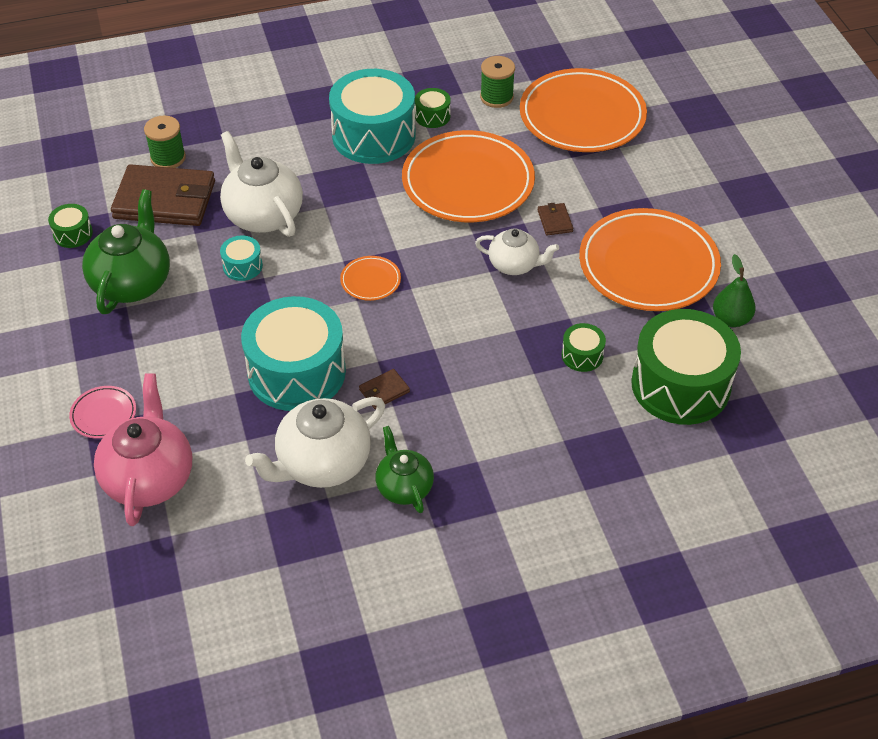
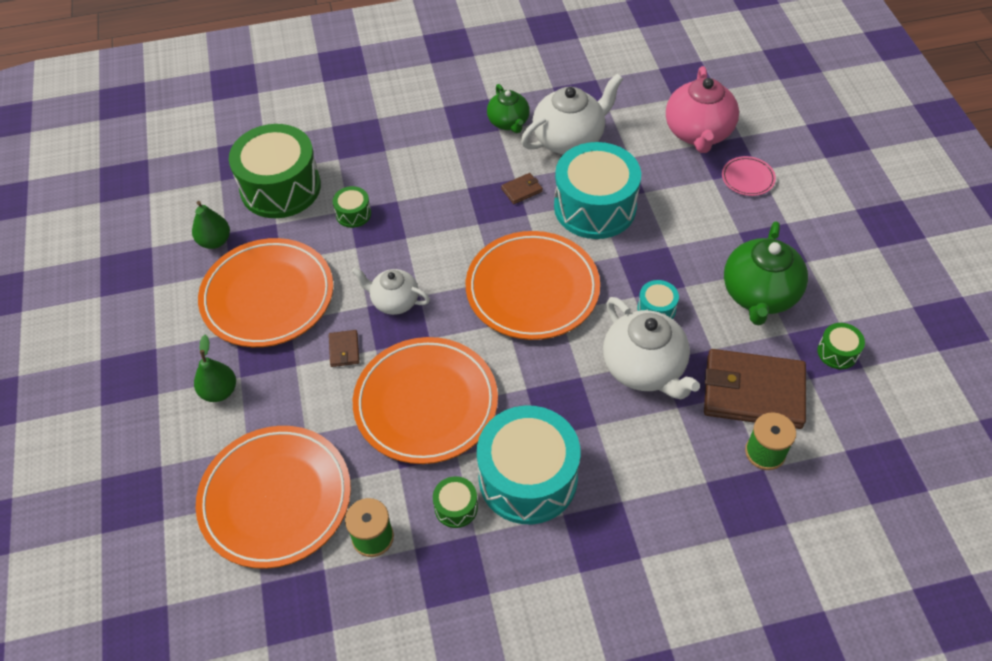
camera: 175 degrees left, 5 degrees up
orange plate [340,256,401,301] -> orange plate [466,231,600,340], size x2.34
none -> green pear [194,335,236,402]

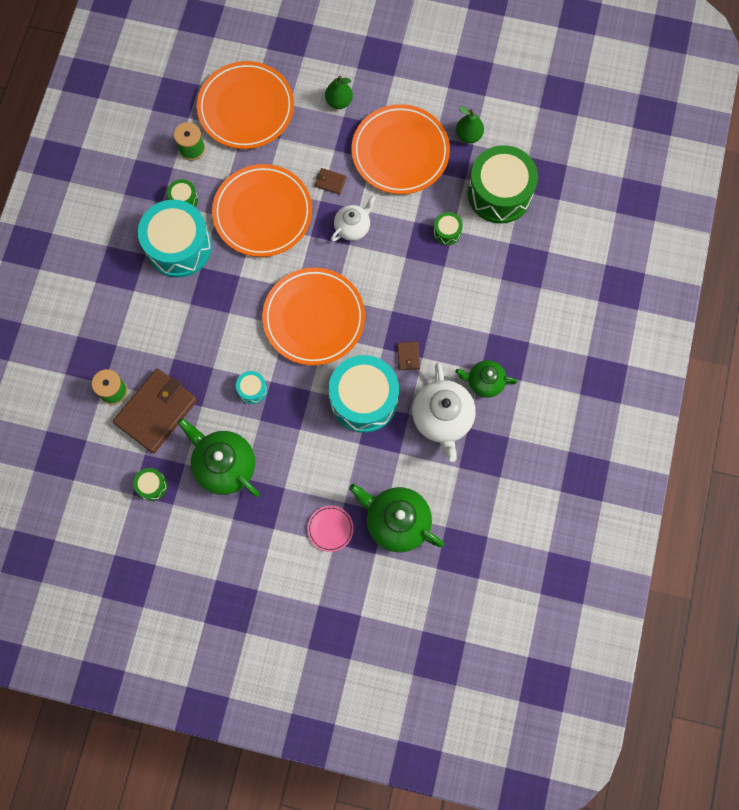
camera: 115 degrees right, 20 degrees up
white teapot [603,297,700,399] -> none
pink teapot [666,66,739,153] -> green teapot [349,484,444,552]

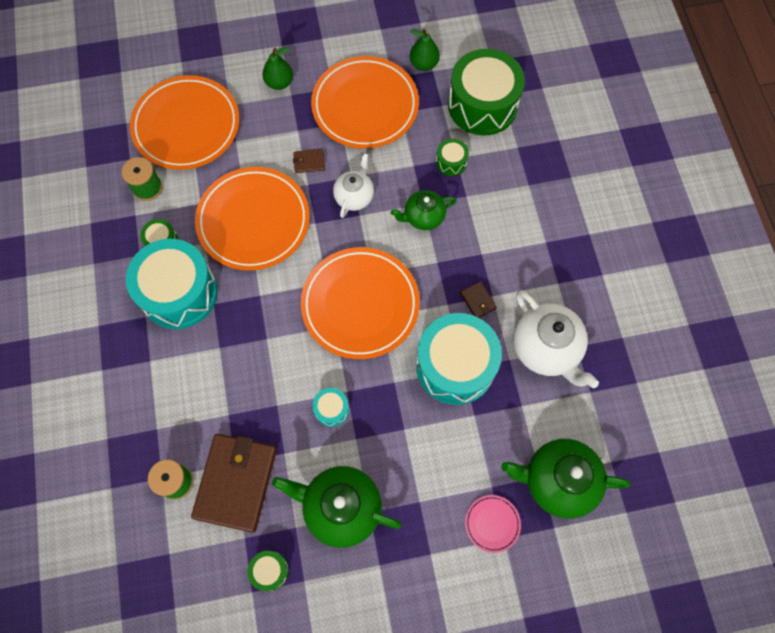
camera: 25 degrees left, 5 degrees down
green teapot [455,360,518,398] -> green teapot moved to [391,190,457,230]

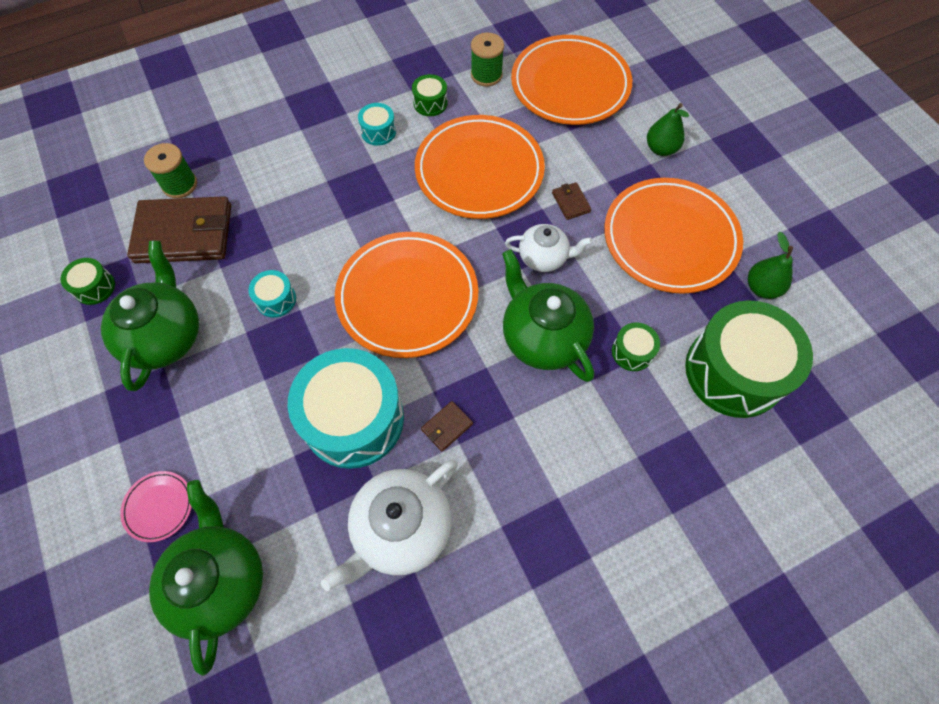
camera: 75 degrees right, 5 degrees down
turquoise drum [126,239,218,329] -> turquoise drum [358,103,396,146], size x0.43
green teapot [391,190,457,230] -> green teapot [502,249,594,382], size x1.65

